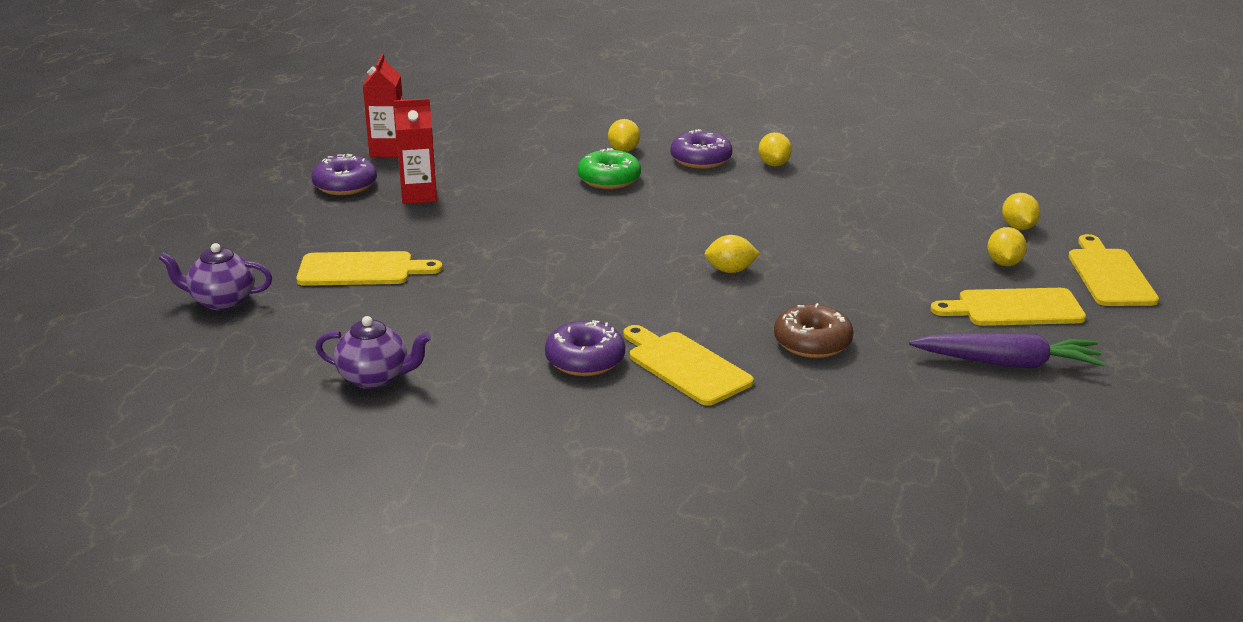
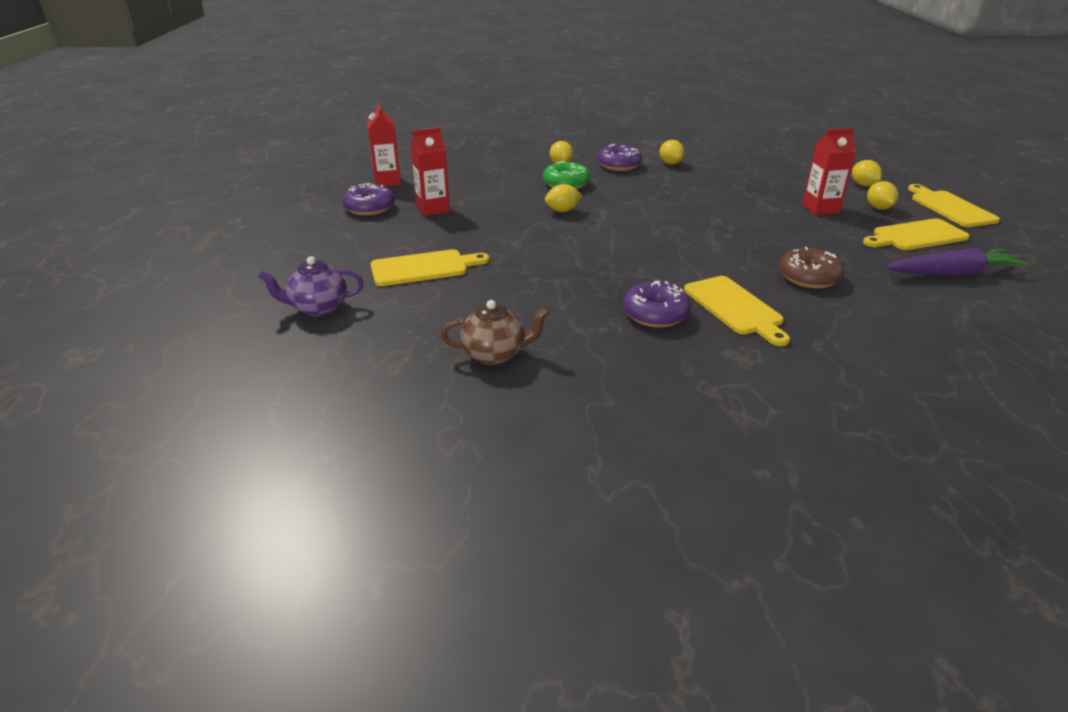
camera: 15 degrees left, 5 degrees up
purple teapot [315,316,431,389] -> brown teapot [441,300,550,365]
yellow cutting board [623,325,754,406] -> yellow cutting board turned 150 degrees counterclockwise [684,276,790,346]
yellow lemon [705,235,760,273] -> yellow lemon moved to [545,184,582,212]
none -> red carton [802,128,856,215]

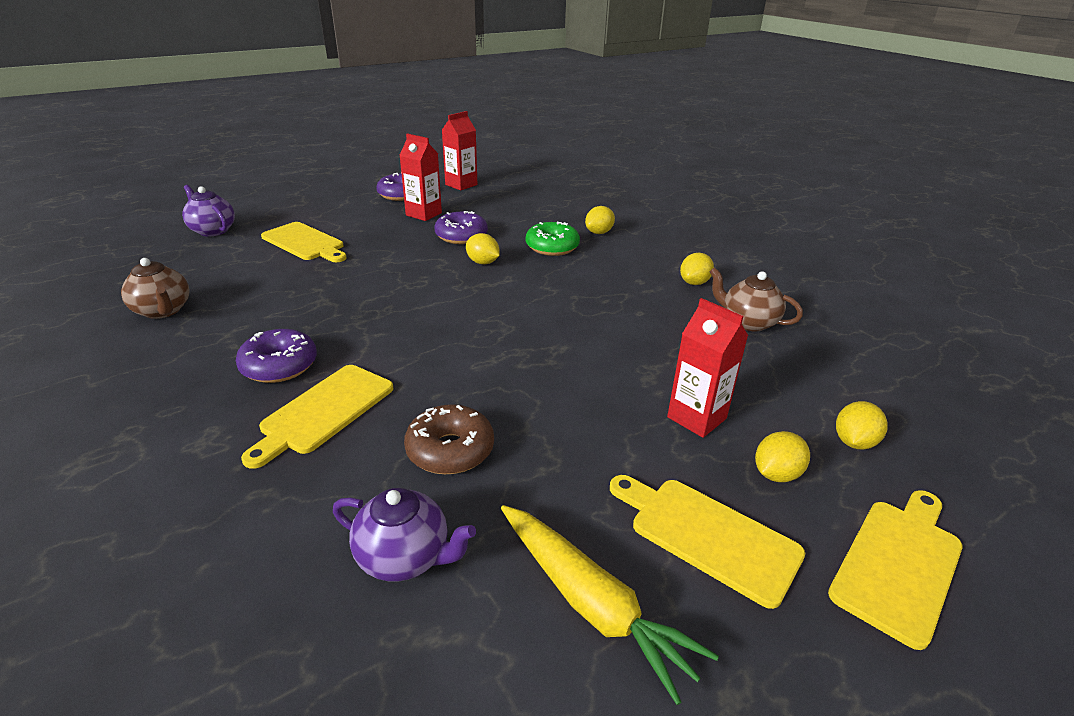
camera: 55 degrees right, 0 degrees up
purple donut [597,144,642,171] -> purple donut moved to [435,211,488,244]
purple carrot [886,248,1029,276] -> yellow carrot [501,505,719,705]
none -> purple teapot [333,488,476,582]
none -> brown teapot [709,267,803,332]

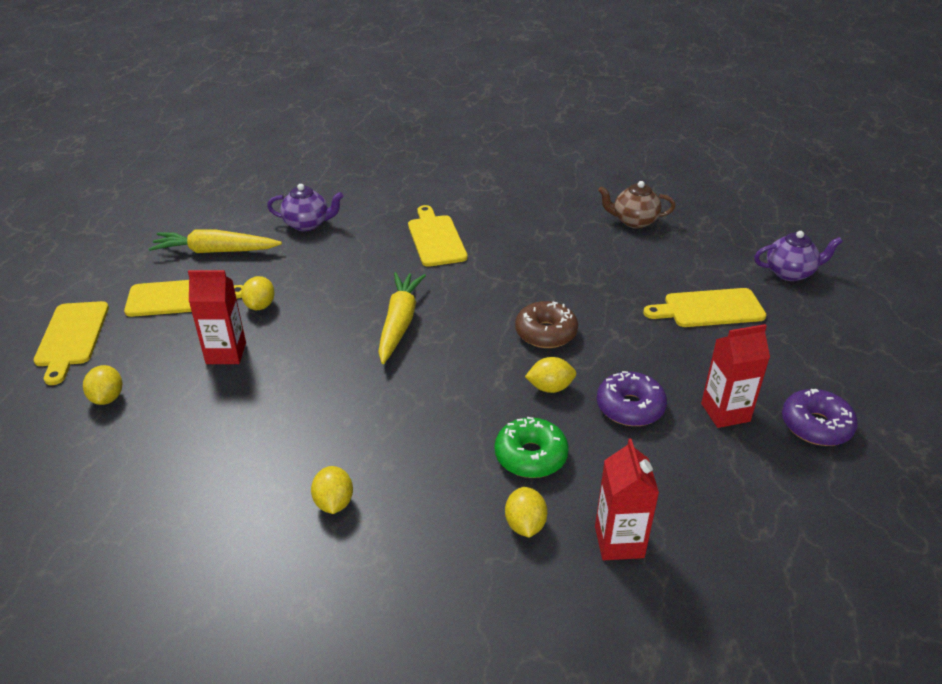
camera: 135 degrees right, 5 degrees up
purple donut [236,329,317,383] -> none
purple teapot [333,488,476,582] -> purple teapot turned 150 degrees counterclockwise [267,184,343,231]
brown donut [404,404,494,474] -> brown donut moved to [515,301,578,348]
red carton [442,111,477,190] -> red carton moved to [595,438,659,560]
brown teapot [709,267,803,332] -> none
yellow lemon [755,431,810,482] -> yellow lemon moved to [241,276,275,310]
none -> yellow carrot [378,272,426,364]

